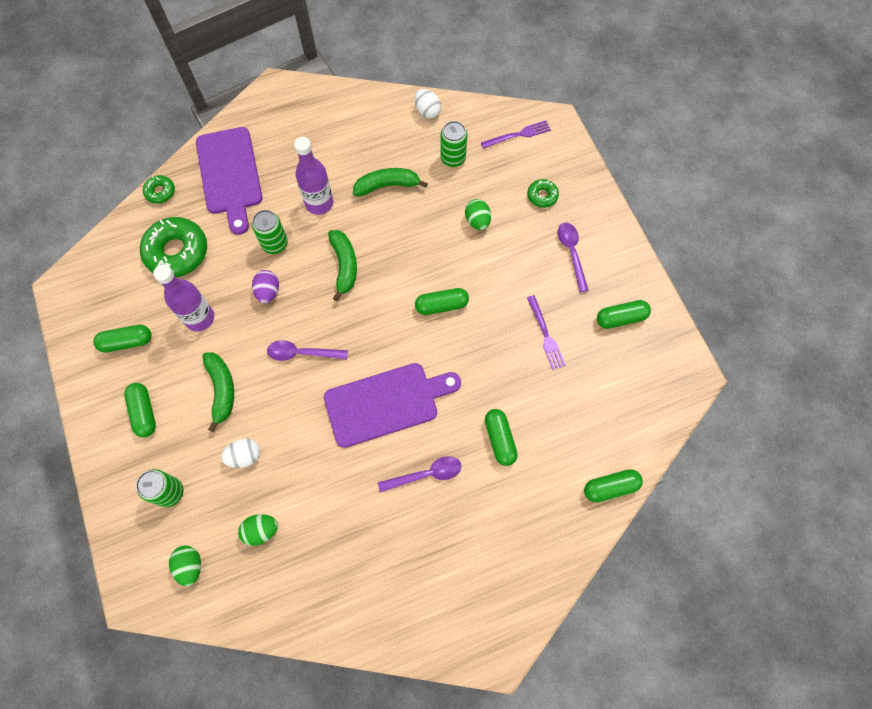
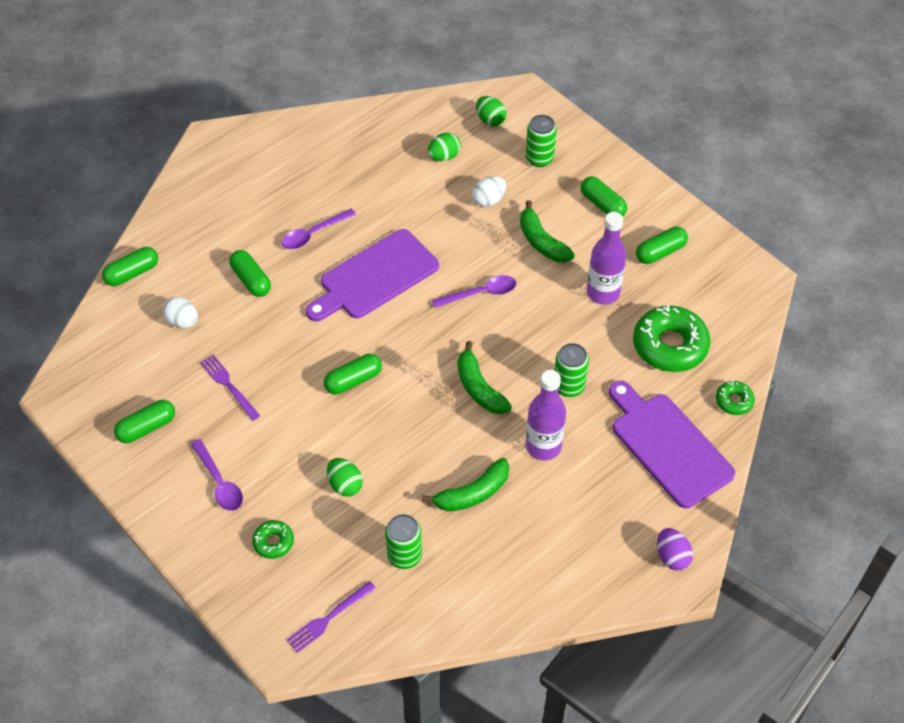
camera: 160 degrees right, 15 degrees down
purple egg [252,270,279,303] -> purple egg moved to [657,528,693,570]
white egg [415,89,441,118] -> white egg moved to [162,297,198,328]

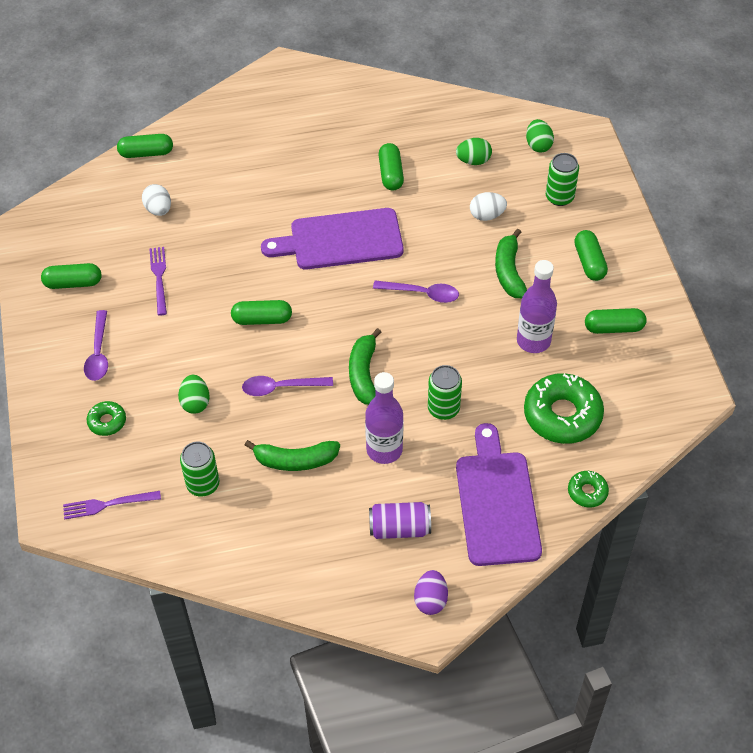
camera: 30 degrees right, 0 degrees up
green capsule [229,250,271,297] -> green capsule moved to [379,143,404,191]
purple spoon [281,208,356,249] -> purple spoon moved to [242,376,333,396]
none -> purple can [369,502,431,539]

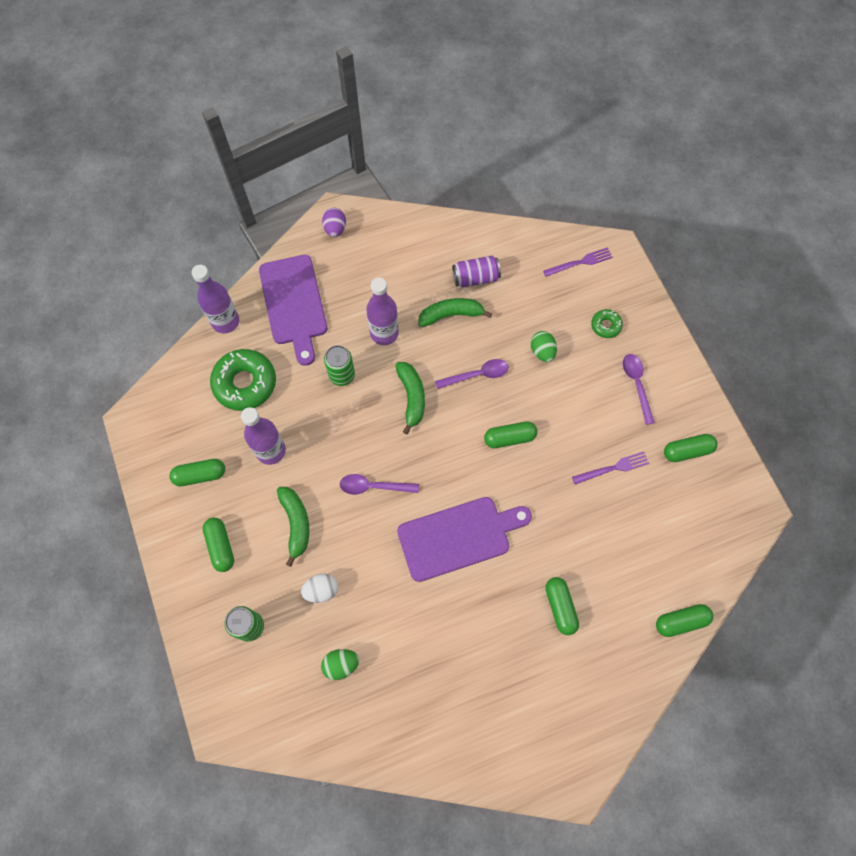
camera: 170 degrees right, 15 degrees up
white egg [142,184,171,216] -> none
purple fork [150,247,167,316] -> purple fork turned 90 degrees counterclockwise [572,451,649,484]
green can [180,442,219,497] -> none
purple can [369,502,431,539] -> purple can moved to [452,256,501,287]
green capsule [379,143,404,191] -> green capsule moved to [545,577,579,635]
green egg [526,119,554,153] -> none
green donut [568,471,609,507] -> purple bottle [192,265,239,333]

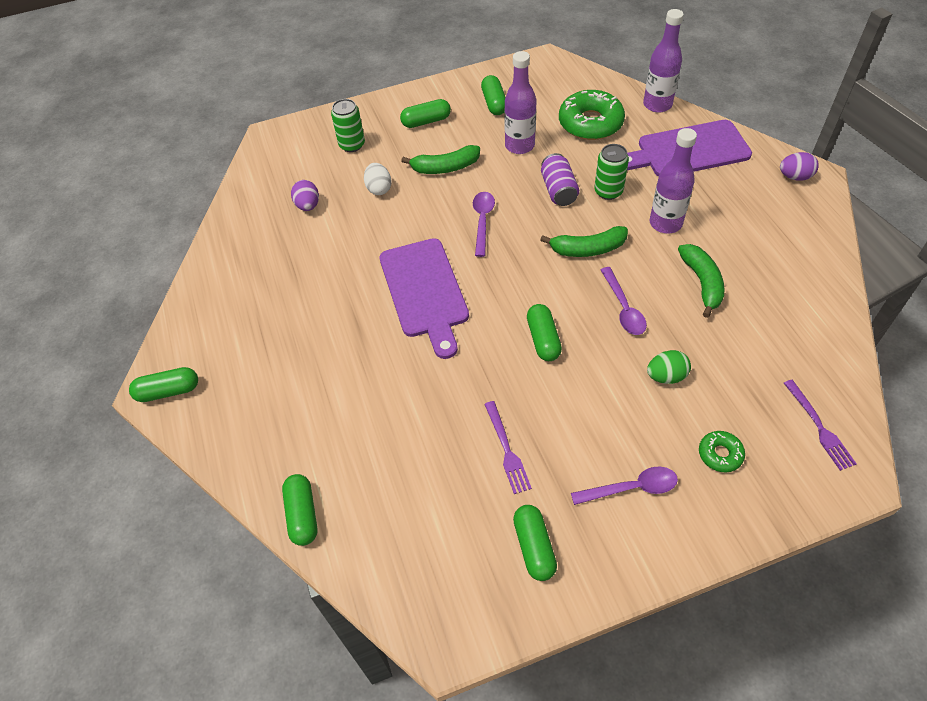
camera: 95 degrees right, 15 degrees down
green egg [321,649,359,680] -> purple egg [291,180,319,211]
purple can [452,256,501,287] -> purple can moved to [541,153,579,206]
green capsule [545,577,579,635] -> green capsule moved to [129,367,198,402]

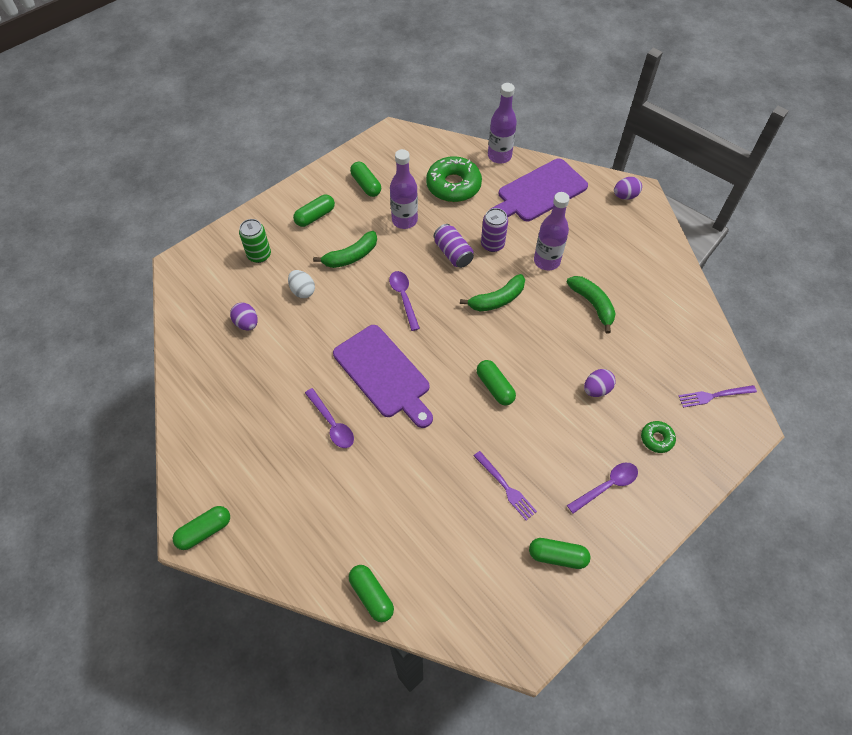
camera: 25 degrees left, 5 degrees up
green capsule [513,505,557,581] -> green capsule turned 45 degrees counterclockwise [529,538,590,569]
green can [594,144,629,200] -> purple can [481,208,508,252]
purple spoon [601,267,647,335] -> purple spoon moved to [305,388,354,448]
green egg [647,350,691,384] -> purple egg [584,369,616,397]
purple fork [784,380,857,471] -> purple fork turned 120 degrees clockwise [679,385,757,408]

